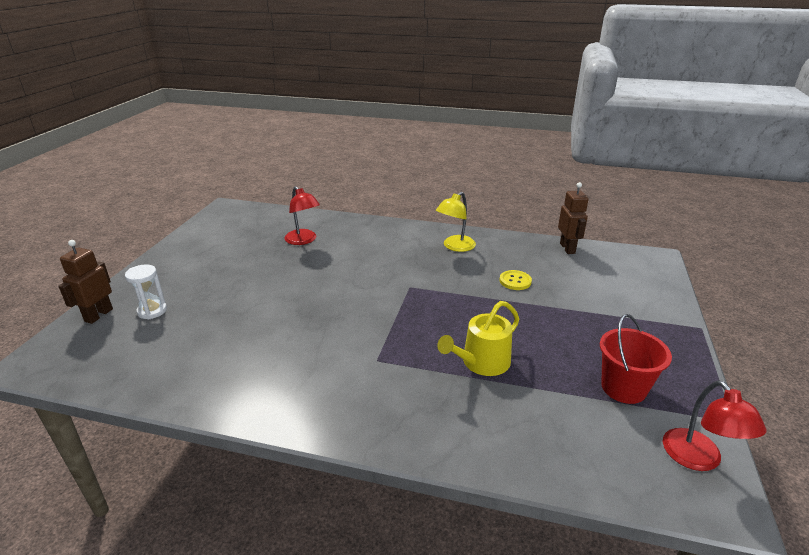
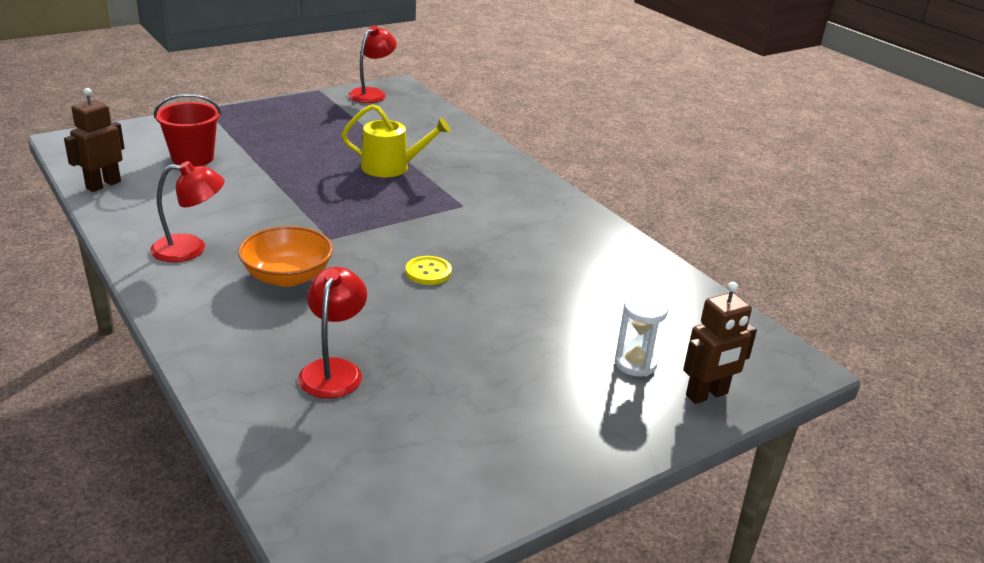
camera: 140 degrees left, 0 degrees up
yellow lamp [436,192,476,252] -> red lamp [150,161,225,262]
yellow button [499,270,532,290] -> yellow button moved to [405,256,452,285]
red bucket [600,314,672,404] -> red bucket moved to [154,94,221,167]
none -> orange bowl [238,226,333,287]

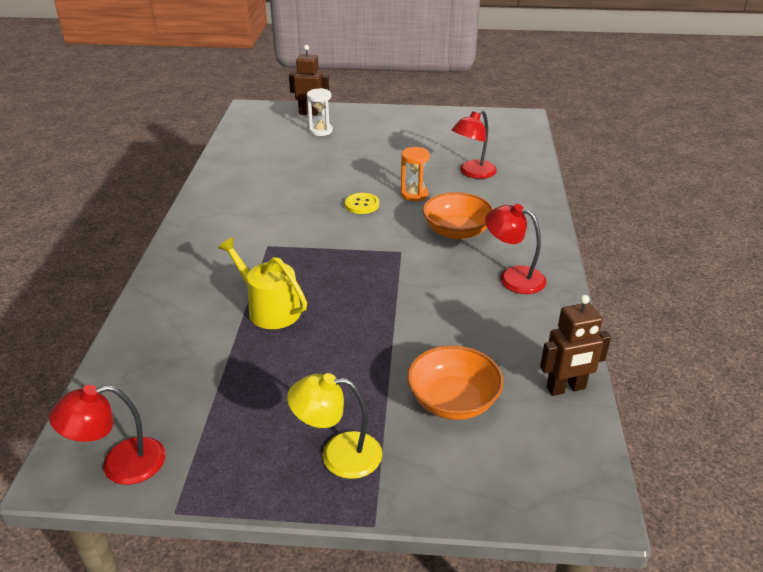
camera: 140 degrees left, 5 degrees up
red bucket [154,94,221,167] -> orange bowl [407,345,503,420]
none -> yellow lamp [287,373,382,479]
none -> orange hourglass [401,147,430,201]

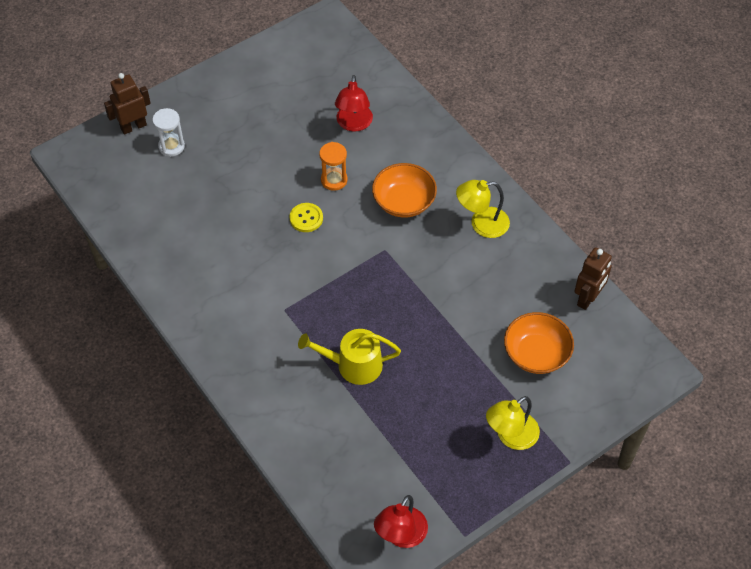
camera: 40 degrees left, 20 degrees up
red lamp [485,204,546,294] -> yellow lamp [456,180,510,238]

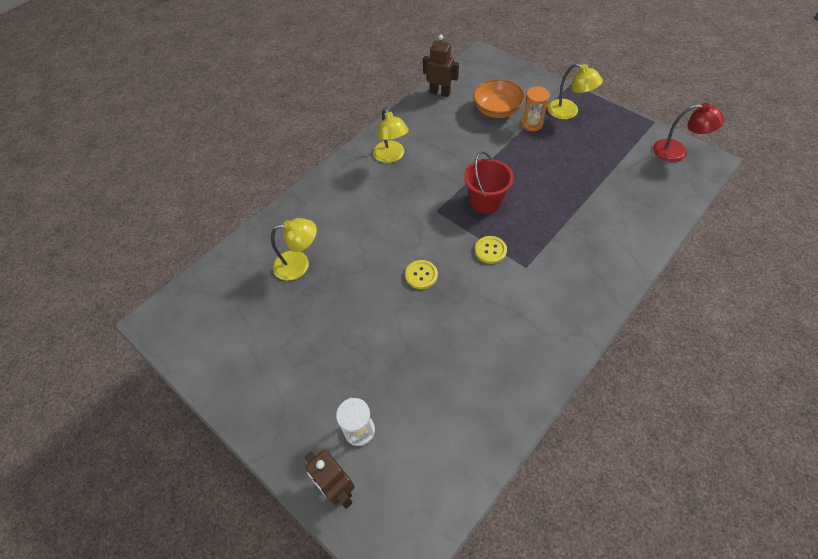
camera: 100 degrees left, 0 degrees up
yellow watering can [298,329,401,385] -> none
orange hourglass [319,142,347,191] -> orange hourglass moved to [521,86,550,131]
red lamp [335,75,373,132] -> yellow lamp [271,218,317,281]
orange bowl [372,163,437,218] -> none
none -> red bucket [464,151,514,214]
none -> yellow button [475,236,507,264]

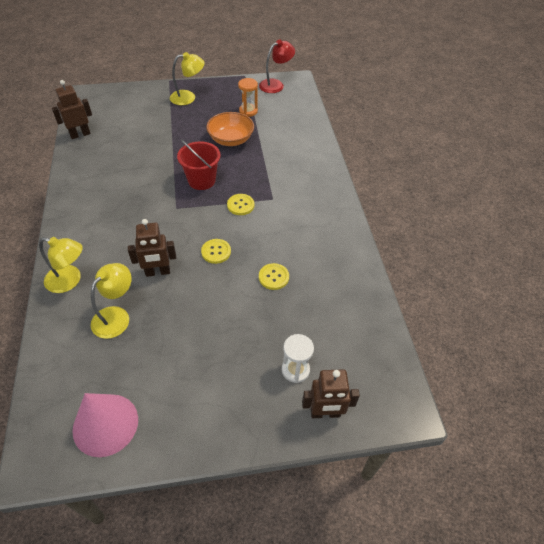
camera: 55 degrees left, 5 degrees down
yellow lamp [373,108,409,163] -> yellow lamp moved to [39,237,83,293]
orange bowl [473,79,525,118] -> orange bowl moved to [206,112,254,146]
orange hourglass [521,86,550,131] -> orange hourglass moved to [238,78,258,117]
none -> pink cone [72,393,138,457]
none -> brown robot [128,219,176,277]
none -> yellow button [259,263,289,290]

